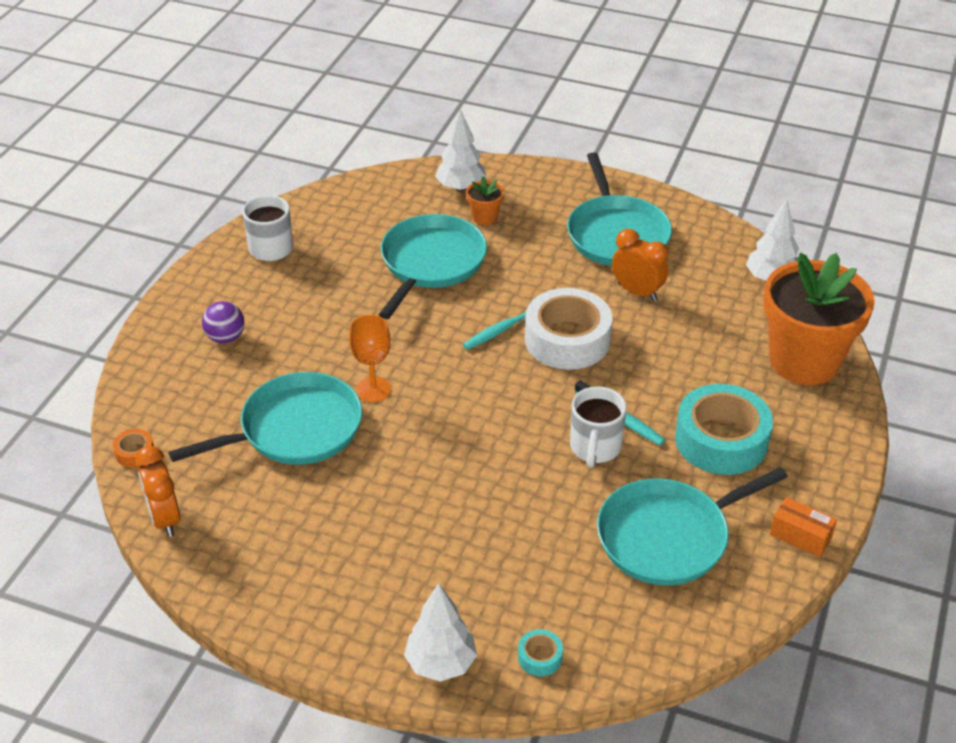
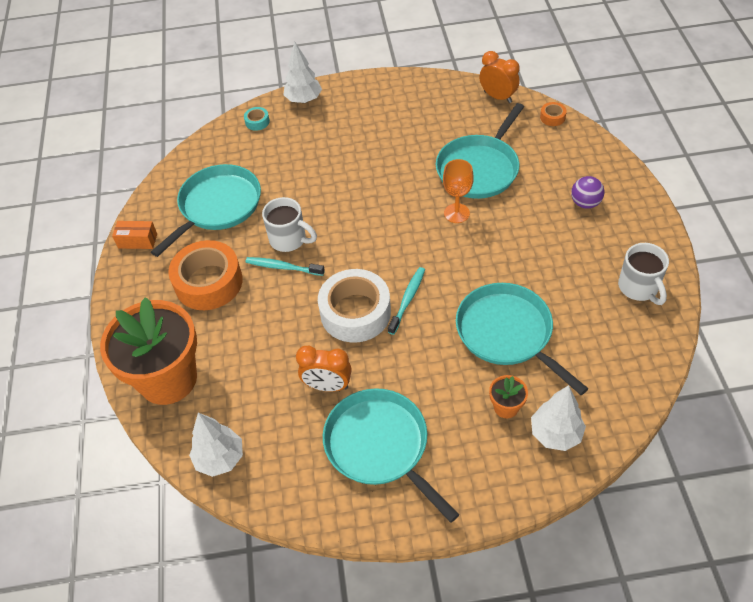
camera: 155 degrees right, 10 degrees up
turquoise pan [378,214,487,319] -> turquoise pan turned 150 degrees clockwise [456,283,589,395]
white mug [570,386,627,468] -> white mug turned 135 degrees clockwise [262,197,317,252]
turquoise tape [675,384,773,475] -> orange tape [168,240,243,310]

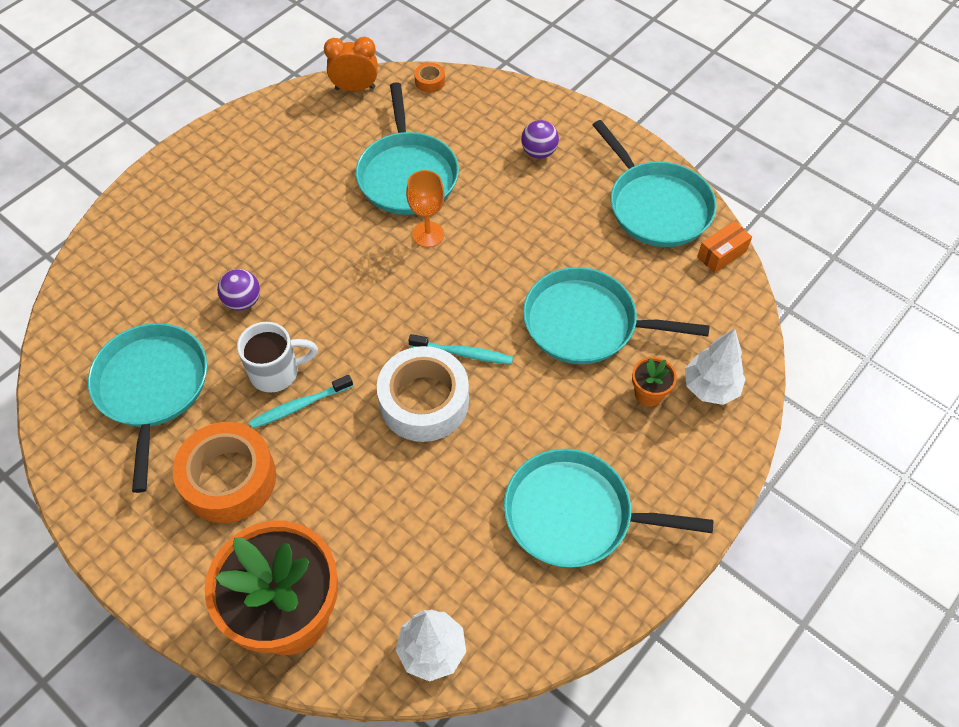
camera: 45 degrees left, 5 degrees up
orange box [112,221,157,249] -> orange box moved to [697,221,752,273]
turquoise tape [244,107,270,131] -> none
white tree [284,41,322,103] -> none
orange clock [296,346,352,392] -> none
turquoise toothbrush [388,267,425,335] -> turquoise toothbrush turned 120 degrees clockwise [409,334,513,364]
white mug [618,243,669,305] -> turquoise pan [593,120,717,247]
none -> purple ball [217,269,260,310]

